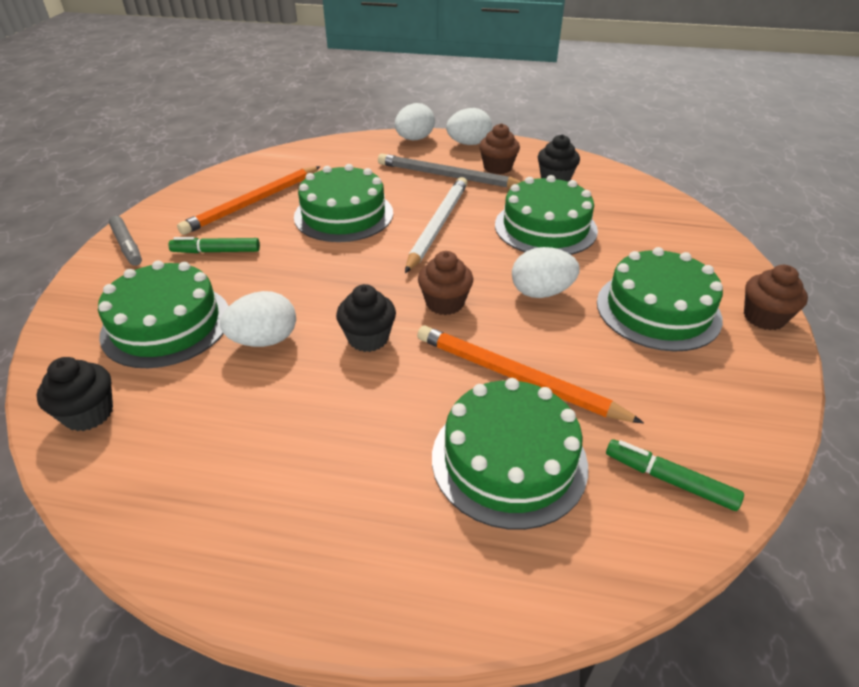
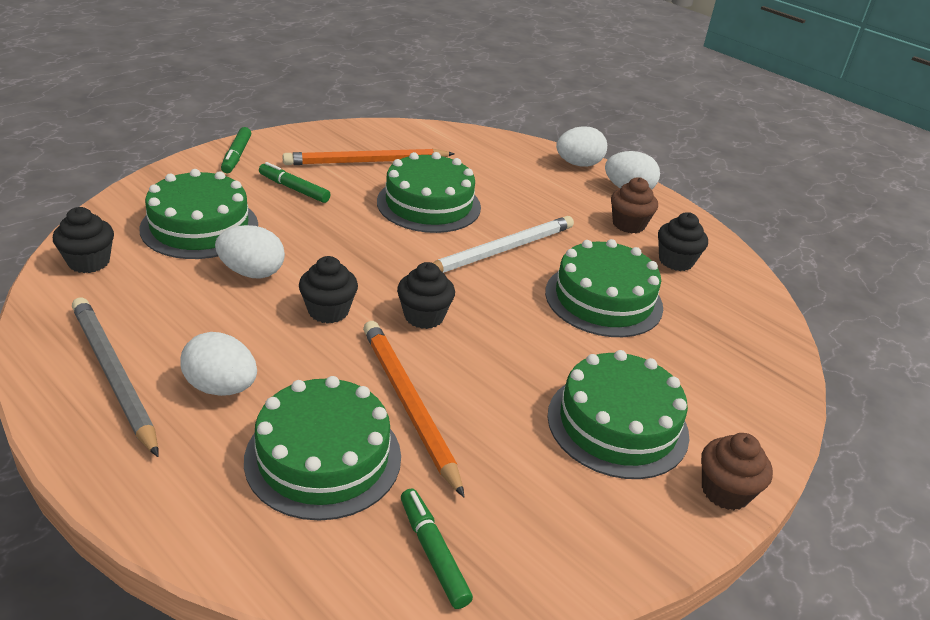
camera: 30 degrees right, 5 degrees down
grey marker [109,216,142,266] -> green marker [221,127,251,173]
grey pencil [378,154,522,188] -> grey pencil moved to [72,297,158,457]
brown cupcake [418,251,473,315] -> black cupcake [397,262,455,329]
white egg [512,247,580,298] -> white egg moved to [180,332,257,396]

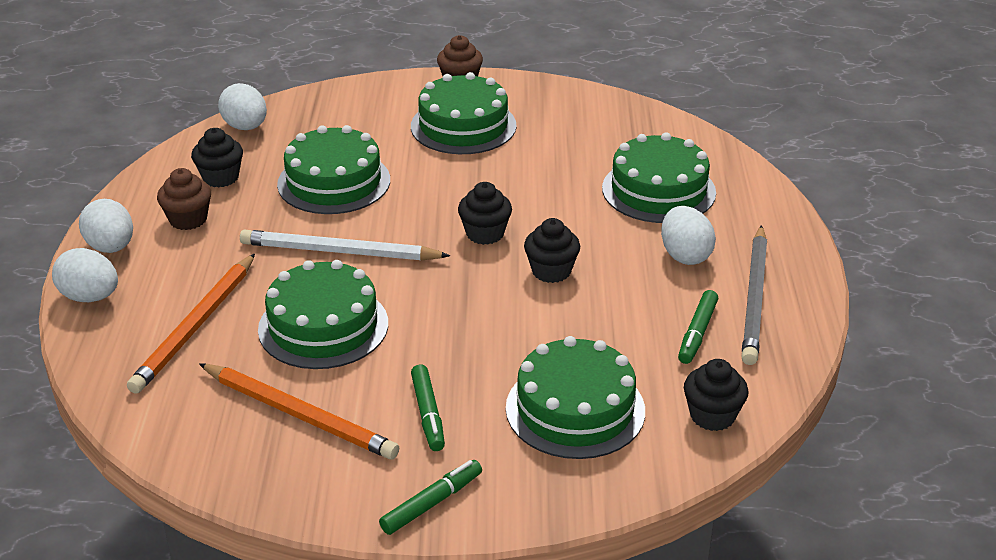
camera: 130 degrees left, 0 degrees up
white egg [215,225,285,279] -> white egg moved to [218,83,267,130]
orange pencil [363,321,464,497] -> orange pencil moved to [127,253,255,393]
green marker [401,488,473,609] -> green marker moved to [678,290,718,364]

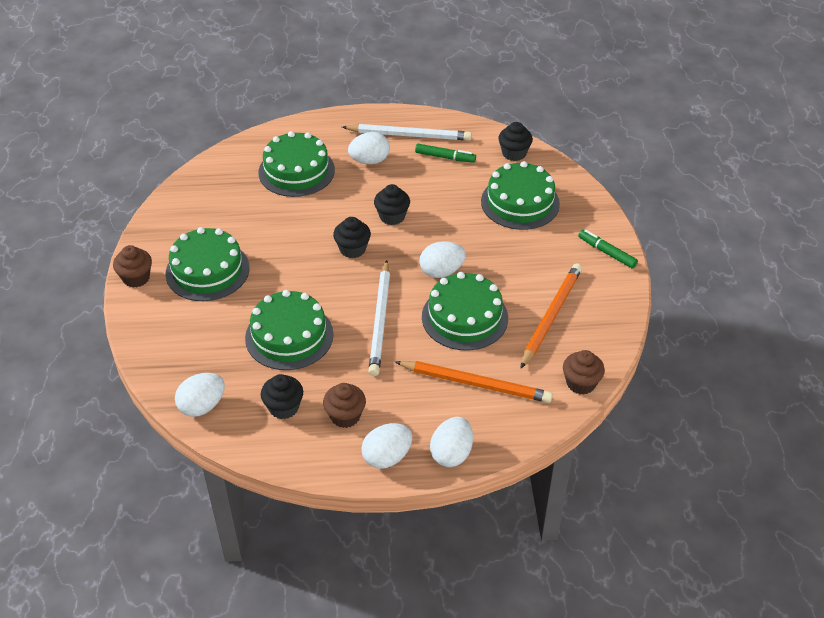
camera: 95 degrees left, 10 degrees up
green marker [411,365,445,451] -> none
grey pencil [741,225,767,365] -> white pencil [342,124,472,141]
none -> white egg [419,241,466,278]
none -> brown cupcake [563,350,605,395]

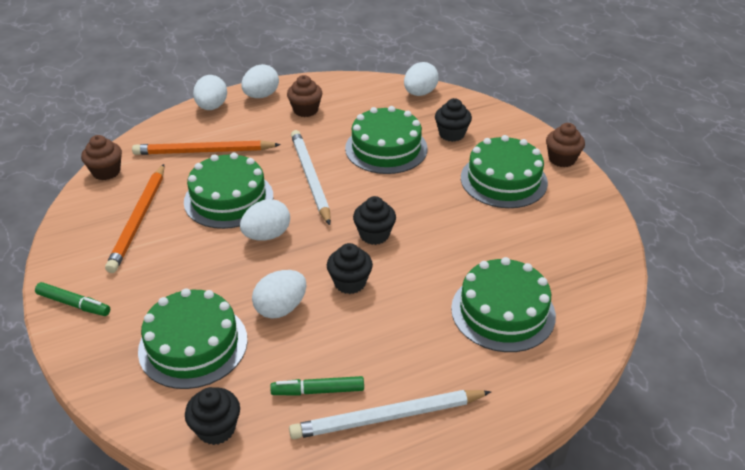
camera: 160 degrees right, 5 degrees down
black cupcake [261,374,303,419] -> black cupcake moved to [435,98,472,142]
white egg [348,132,390,164] -> white egg moved to [252,270,306,319]

